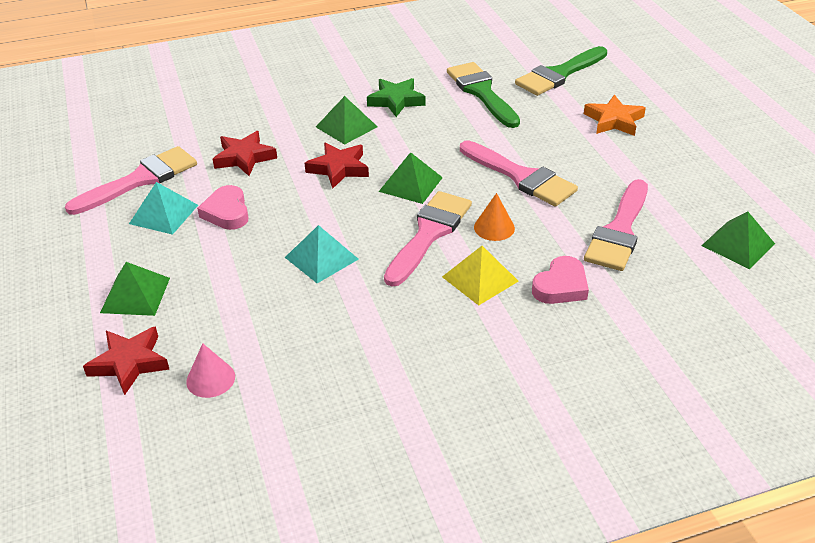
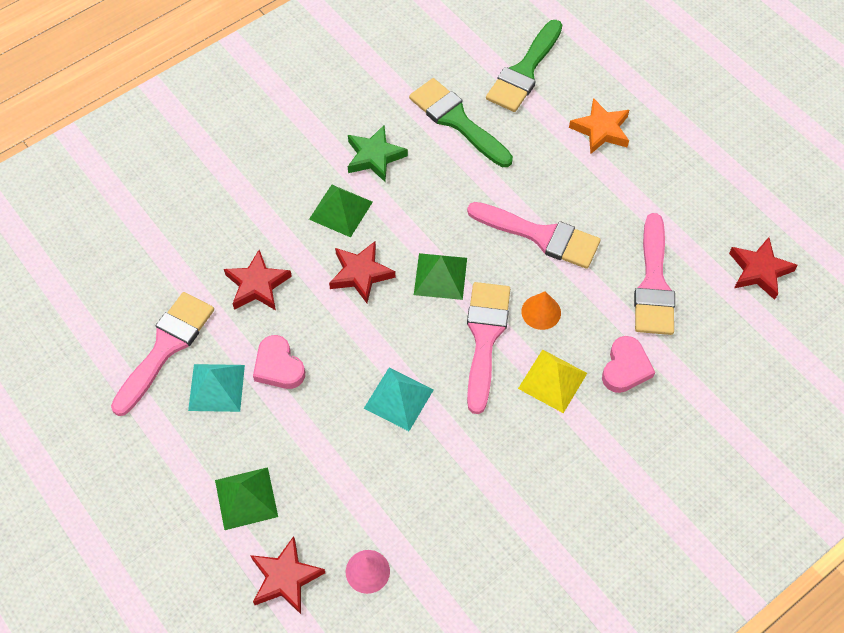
camera: 20 degrees left, 20 degrees up
green pyramid [701,211,775,269] -> red star [729,237,798,300]

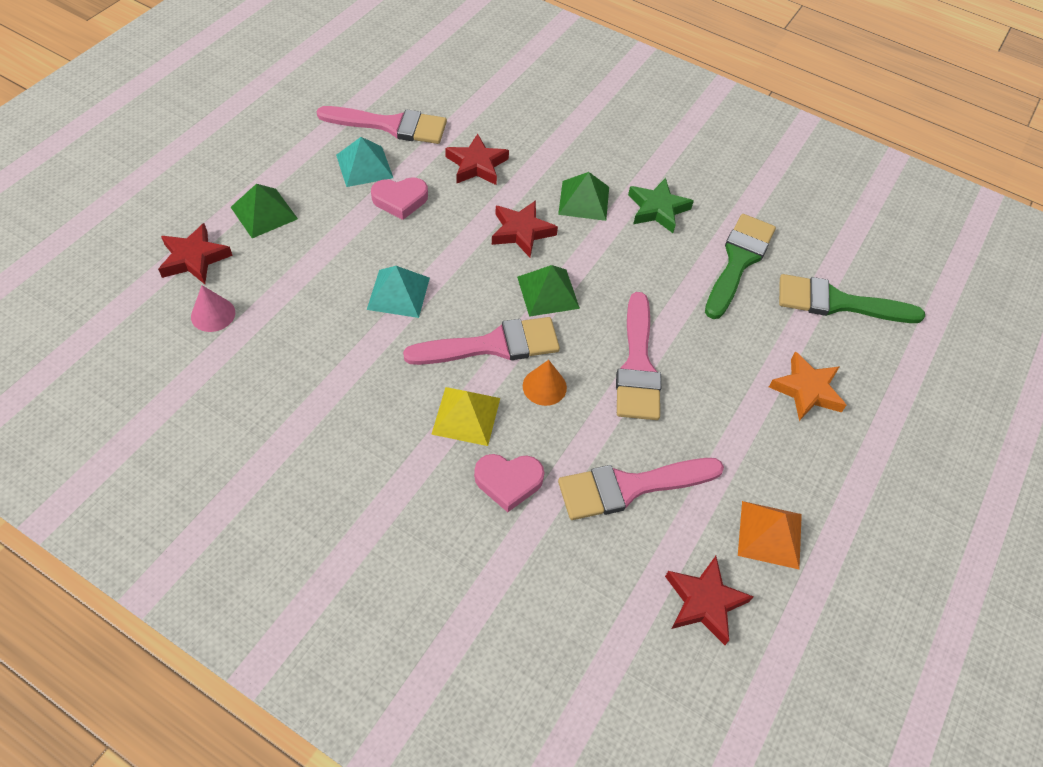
camera: 65 degrees right, 5 degrees down
pink heart [253,335,305,389] -> pink heart turned 135 degrees counterclockwise [371,177,428,220]
none -> orange pyramid [738,501,802,569]

